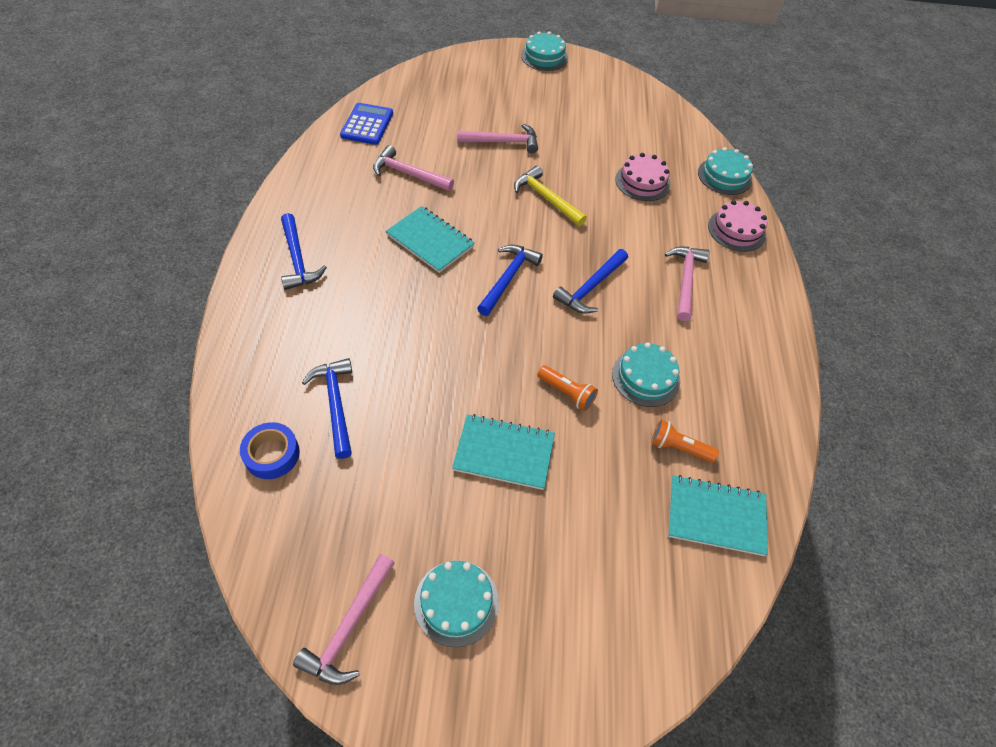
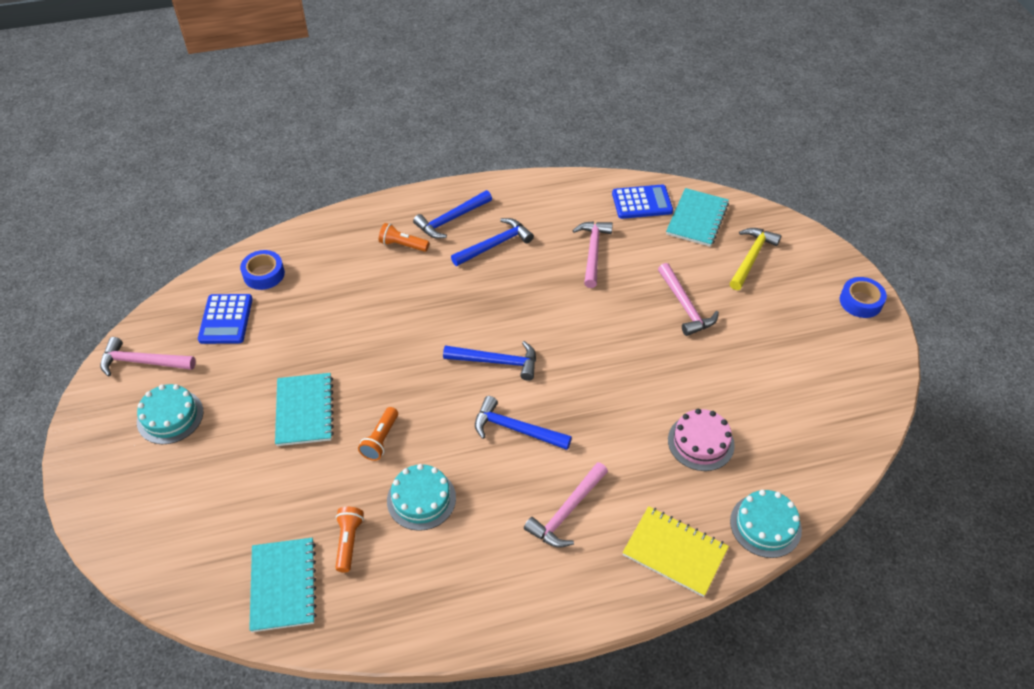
camera: 75 degrees right, 5 degrees down
blue hammer [302,358,352,459] -> blue hammer moved to [451,218,534,266]
turquoise notebook [386,206,475,273] -> turquoise notebook moved to [666,188,729,247]
yellow hammer [514,166,587,226] -> yellow hammer moved to [729,228,781,290]
turquoise cake [521,31,568,71] -> blue tape [840,277,887,318]
pink hammer [665,247,710,321] -> pink hammer turned 135 degrees clockwise [524,462,608,547]
pink cake [708,200,767,252] -> yellow notebook [622,506,729,597]
none -> blue calculator [198,294,253,344]
none -> orange flashlight [379,223,429,252]

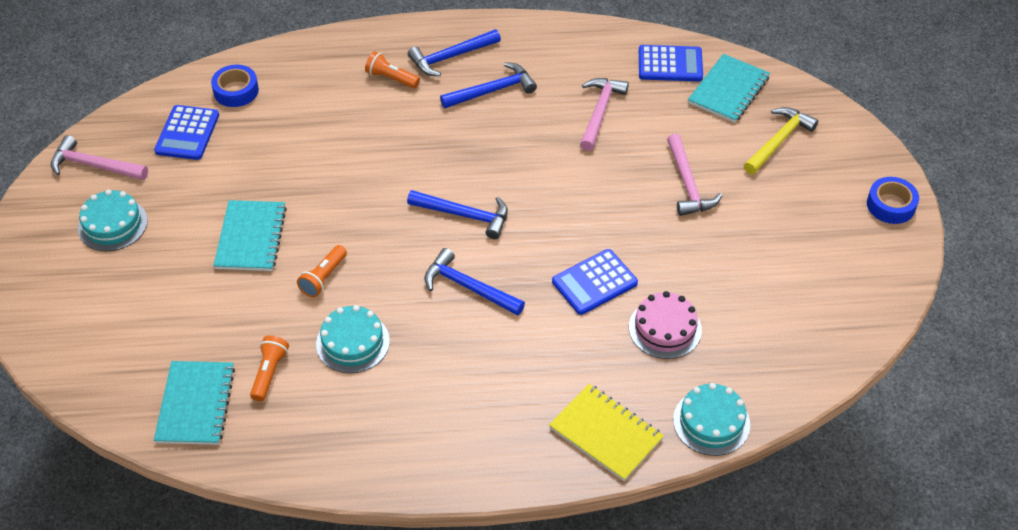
camera: 10 degrees right, 0 degrees up
pink hammer [524,462,608,547] -> none
none -> blue calculator [552,249,638,315]

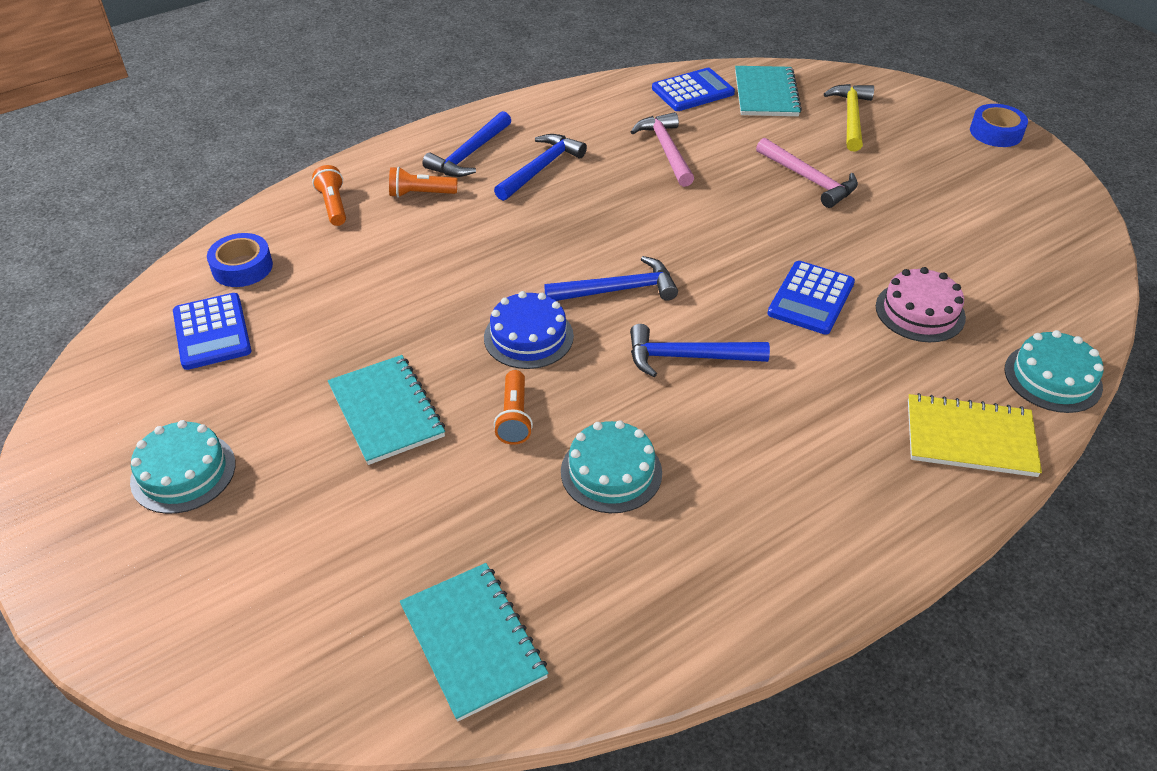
camera: 30 degrees left, 5 degrees down
pink hammer [51,135,148,180] -> none
orange flashlight [250,335,289,401] -> orange flashlight moved to [312,165,346,226]
none -> blue cake [484,291,574,369]

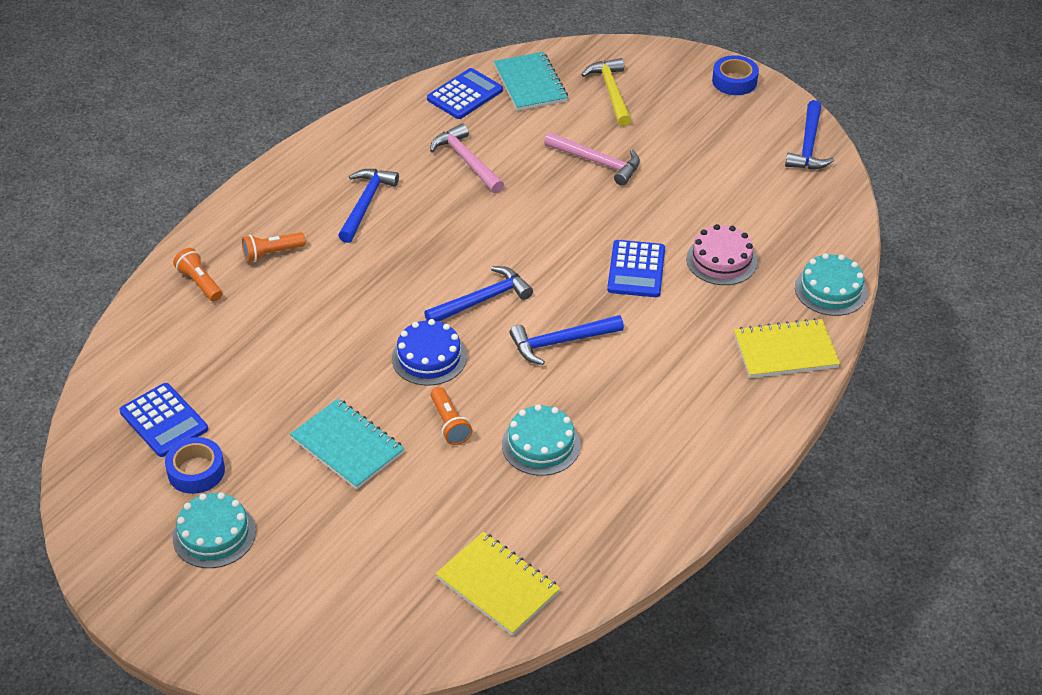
camera: 20 degrees left, 0 degrees up
blue tape [207,233,273,287] -> blue tape moved to [165,437,225,494]
turquoise notebook [400,563,548,722] -> yellow notebook [435,532,560,636]
blue hammer [422,111,511,177] -> blue hammer moved to [785,100,834,169]

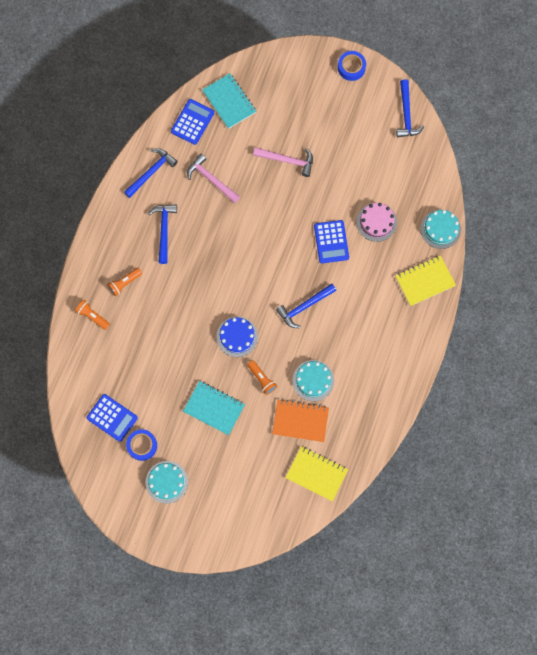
camera: 15 degrees left, 30 degrees up
blue hammer [424,266,533,321] -> blue hammer moved to [124,148,178,198]
yellow hammer [581,58,631,127] -> none
none -> orange notebook [272,399,329,442]

